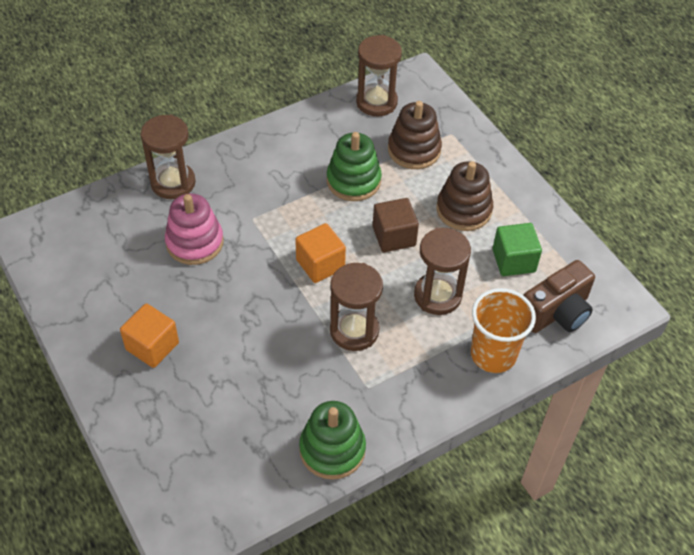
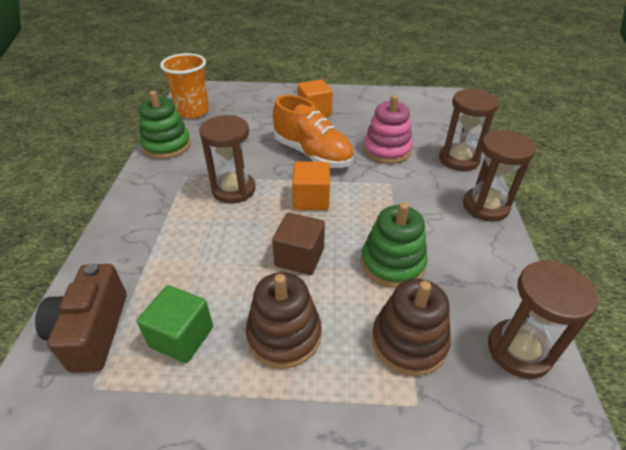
camera: 125 degrees right, 10 degrees down
brown hourglass [414,228,471,315] -> brown hourglass moved to [463,130,536,222]
orange cup [471,288,536,373] -> orange cup moved to [160,53,209,119]
none -> orange shoe [273,95,354,168]

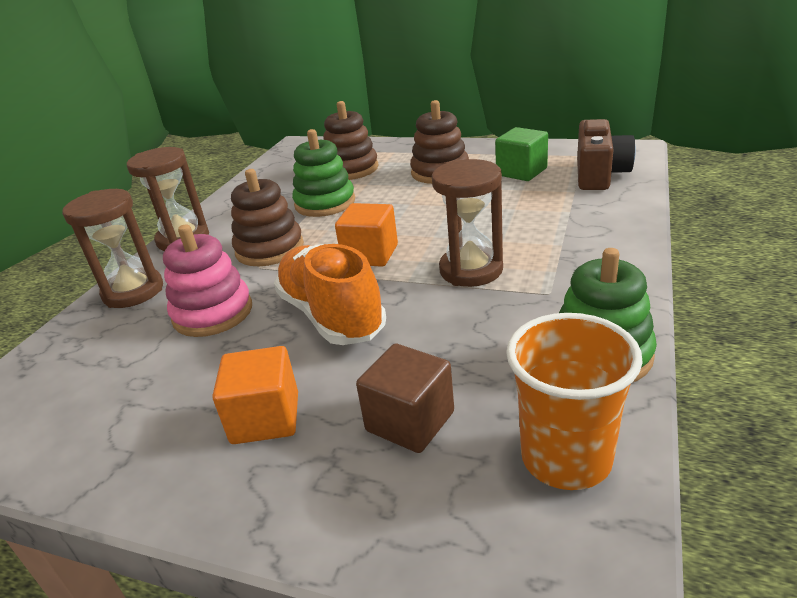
camera: 160 degrees left, 10 degrees down
brown cube [272,213,325,275] -> brown cube moved to [356,344,454,453]
brown hourglass [488,260,599,379] -> none
none -> brown stacking toy [231,169,304,266]

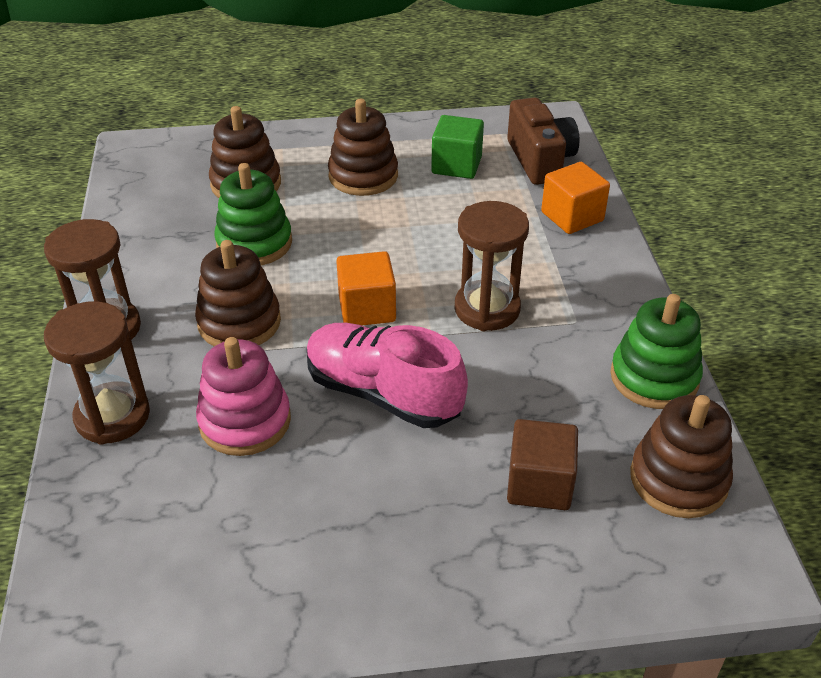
camera: 30 degrees left, 10 degrees up
orange cube [212,346,298,444] -> orange cube moved to [541,162,610,234]
orange shoe [274,244,386,345] -> pink shoe [307,323,468,428]
orange cup [506,313,643,490] -> brown stacking toy [630,395,733,518]

